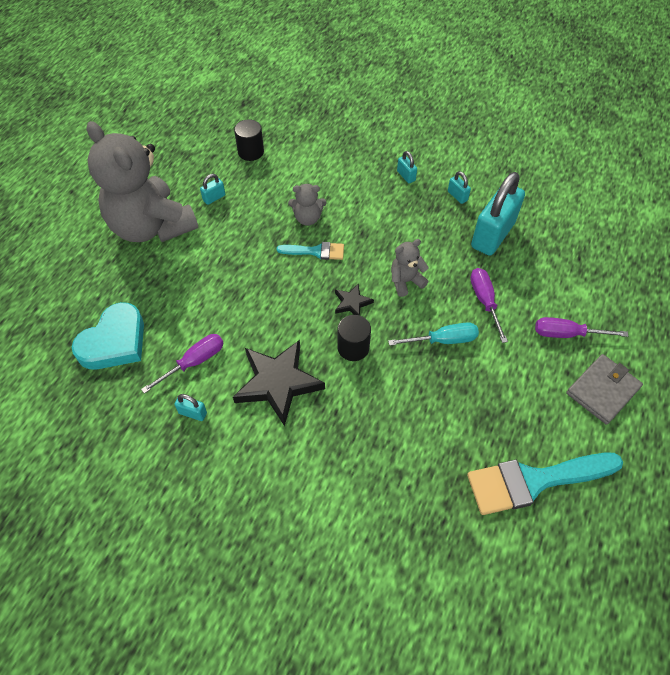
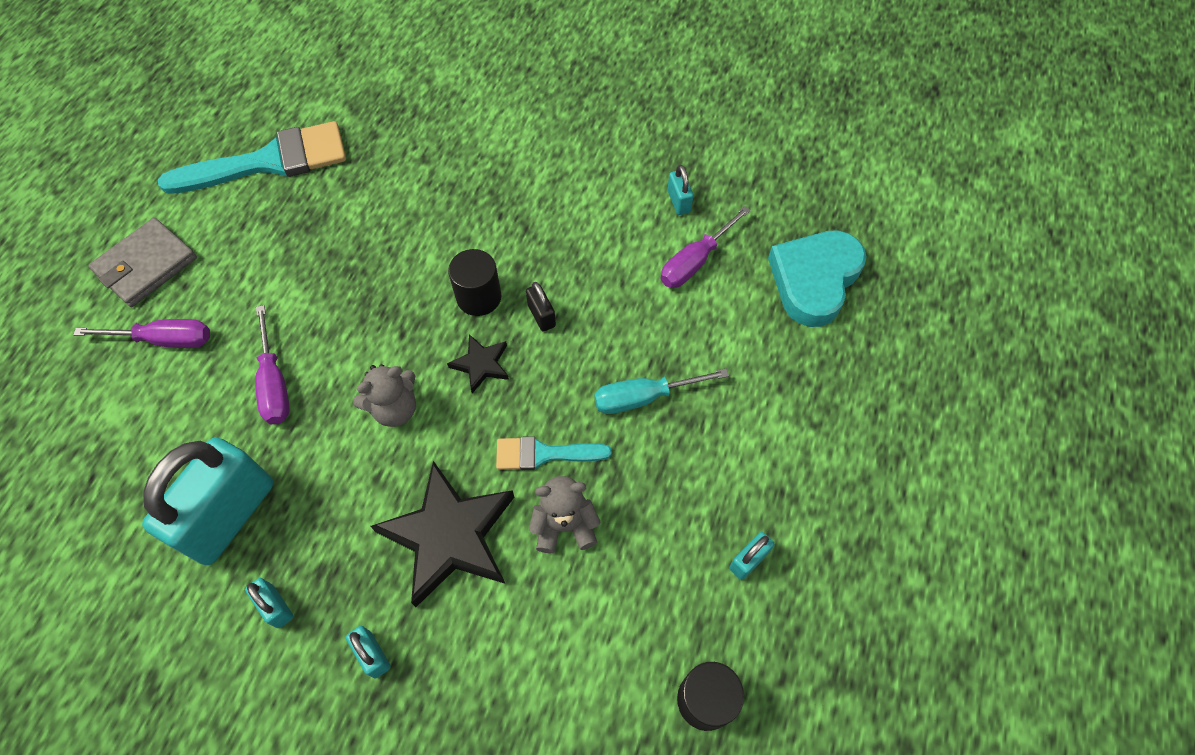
camera: 175 degrees right, 5 degrees up
grey teddy bear [86,121,198,242] -> none
turquoise padlock [174,394,207,421] -> turquoise padlock turned 60 degrees clockwise [668,165,693,215]
black star [233,340,325,426] -> black star moved to [371,461,514,607]
turquoise screwdriver [388,322,479,346] -> turquoise screwdriver moved to [594,369,729,414]
none -> black padlock [526,282,556,331]

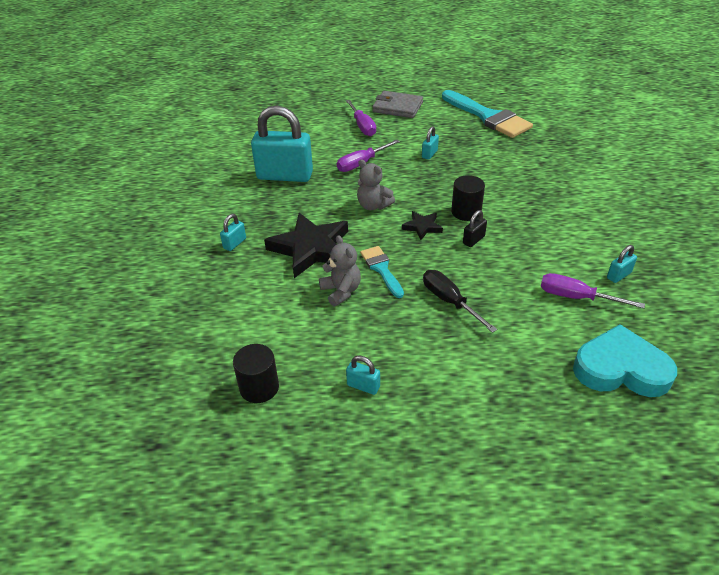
camera: 70 degrees right, 20 degrees down
turquoise padlock [245,578,293,628] -> turquoise padlock moved to [422,126,439,160]
turquoise screwdriver [594,369,729,414] -> black screwdriver [423,270,497,333]

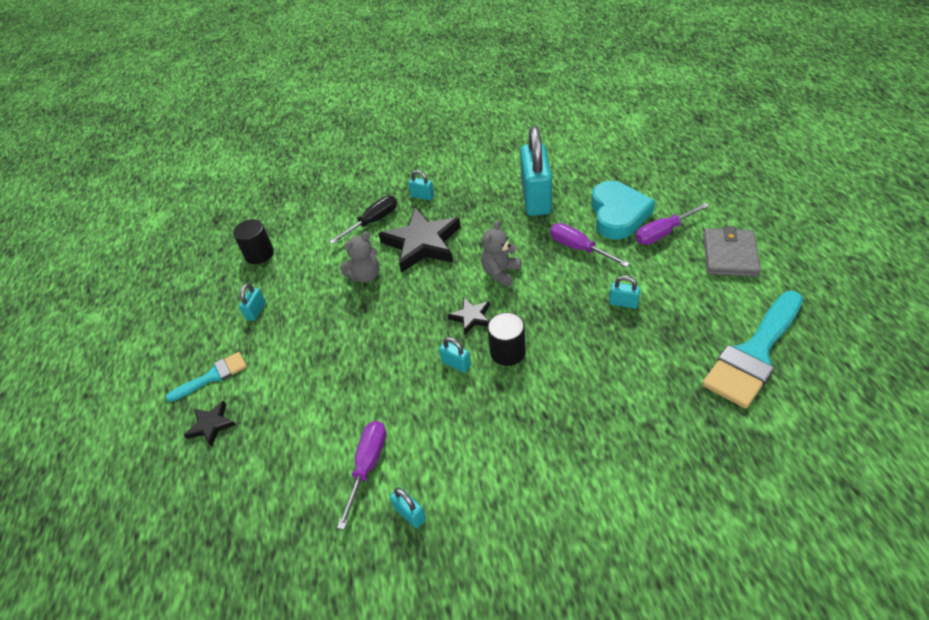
camera: 85 degrees right, 5 degrees up
turquoise brush [360,246,404,298] -> turquoise brush moved to [166,352,247,402]
black screwdriver [423,270,497,333] -> black screwdriver moved to [329,196,397,244]
black padlock [463,210,487,247] -> turquoise padlock [439,337,471,373]
turquoise heart [573,324,677,397] -> turquoise heart moved to [591,181,655,240]
none -> black star [184,401,236,447]

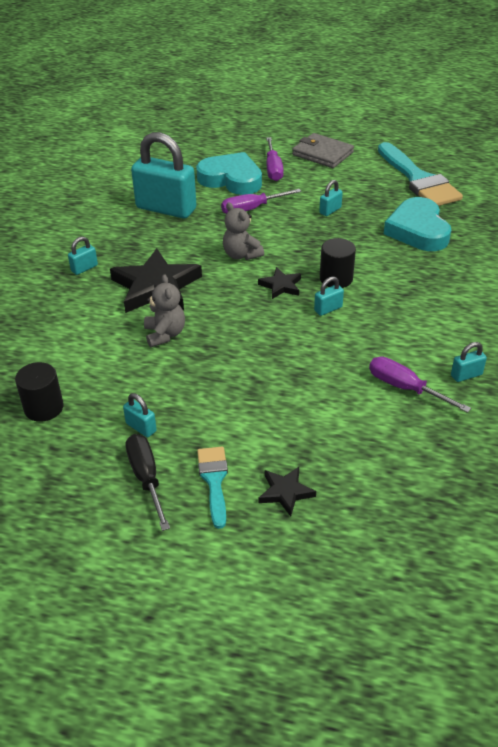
camera: 70 degrees left, 5 degrees down
black screwdriver [329,196,397,244] -> black screwdriver moved to [126,434,170,531]
none -> turquoise heart [384,197,451,251]

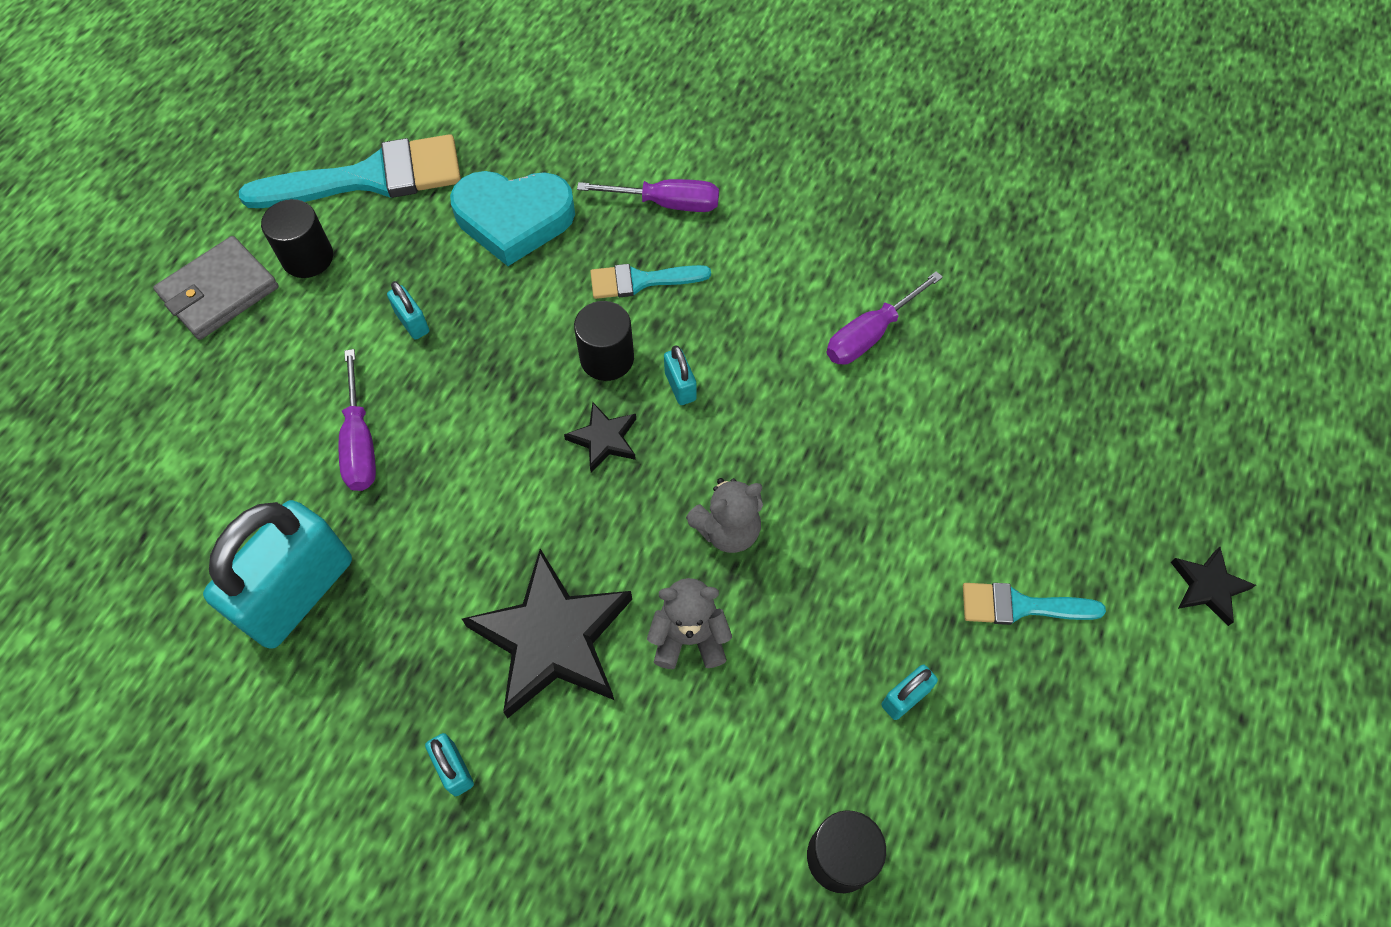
camera: 80 degrees left, 20 degrees up
black screwdriver [126,434,170,531] -> none
turquoise heart [196,152,262,195] -> none
grey teddy bear [223,202,264,260] -> grey teddy bear moved to [686,478,763,553]
black star [258,467,316,517] -> black star moved to [1171,547,1256,626]
purple screwdriver [266,137,284,181] -> purple screwdriver moved to [577,179,719,212]
turquoise padlock [451,342,487,382] -> none
none -> black cylinder [261,199,333,278]
none -> turquoise brush [590,264,711,299]

